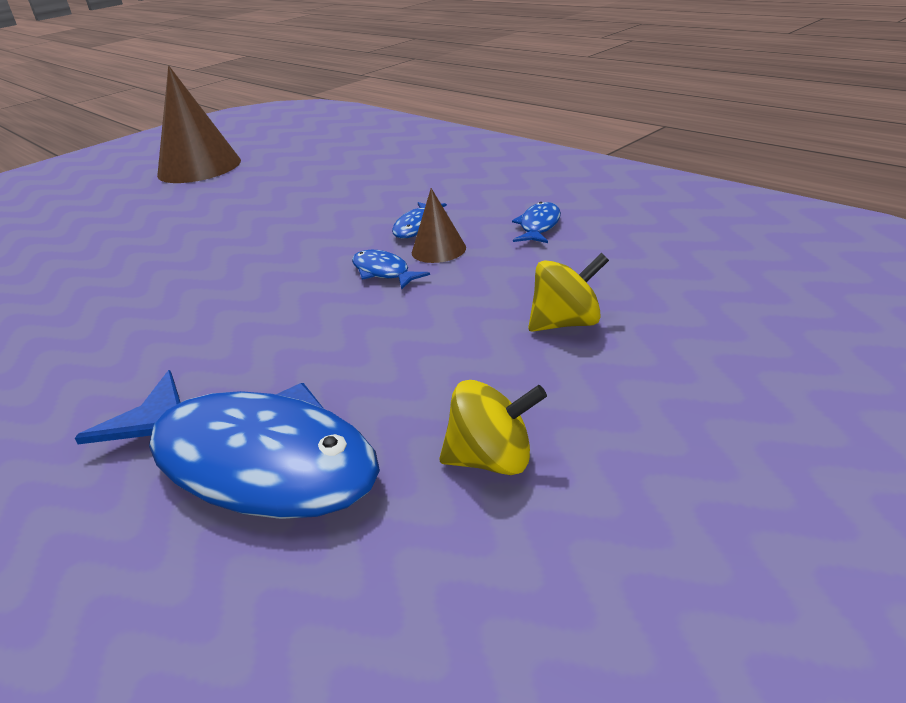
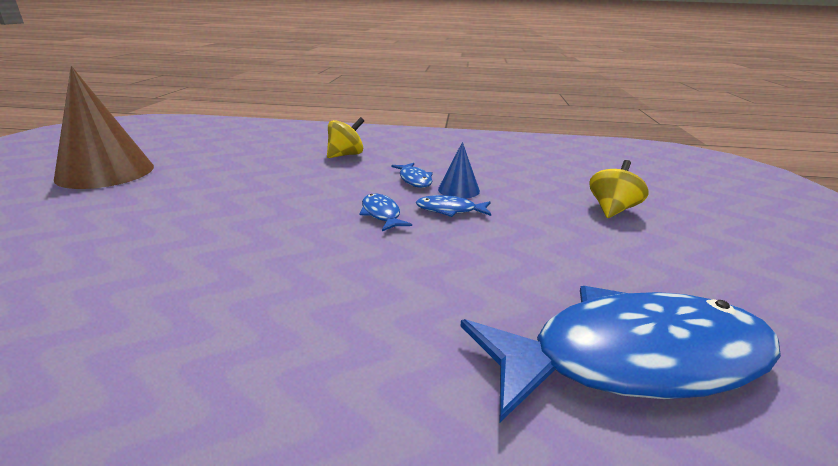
camera: 45 degrees left, 5 degrees down
brown cone [412,188,466,263] -> blue cone [438,142,480,199]
yellow spinning top [439,380,547,475] -> yellow spinning top moved to [327,117,364,158]
blue fish [512,202,561,243] -> blue fish moved to [359,194,412,231]

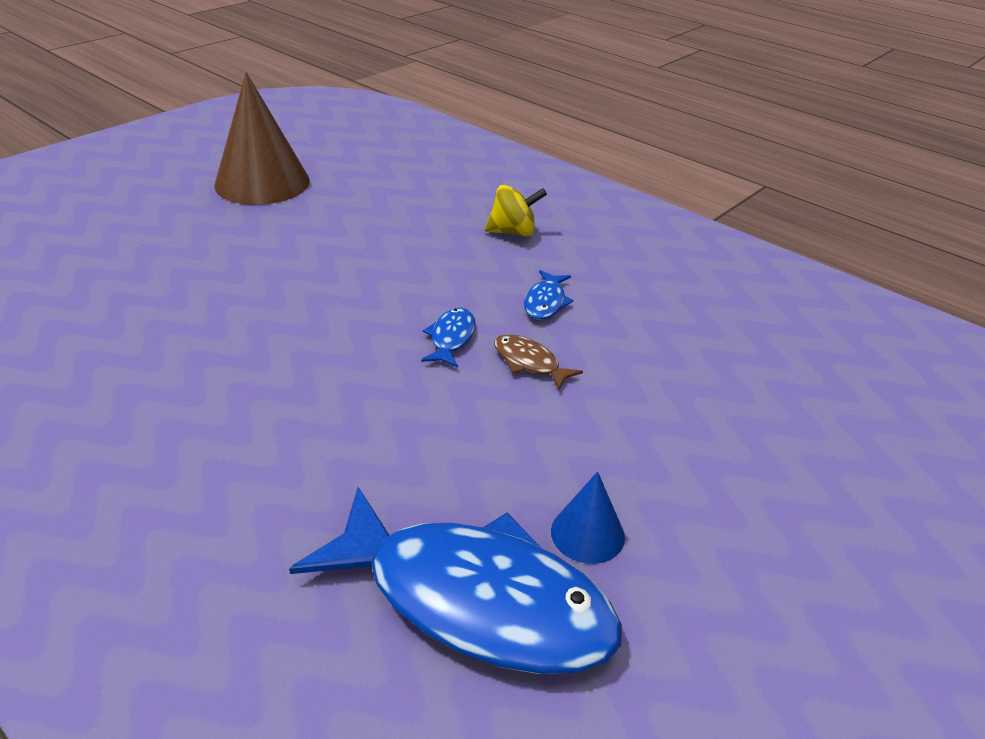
camera: 35 degrees right, 10 degrees up
blue fish [416,195,491,217] -> brown fish [494,334,583,390]
blue cone [438,142,480,199] -> blue cone moved to [551,471,625,564]
yellow spinning top [589,160,649,218] -> none

